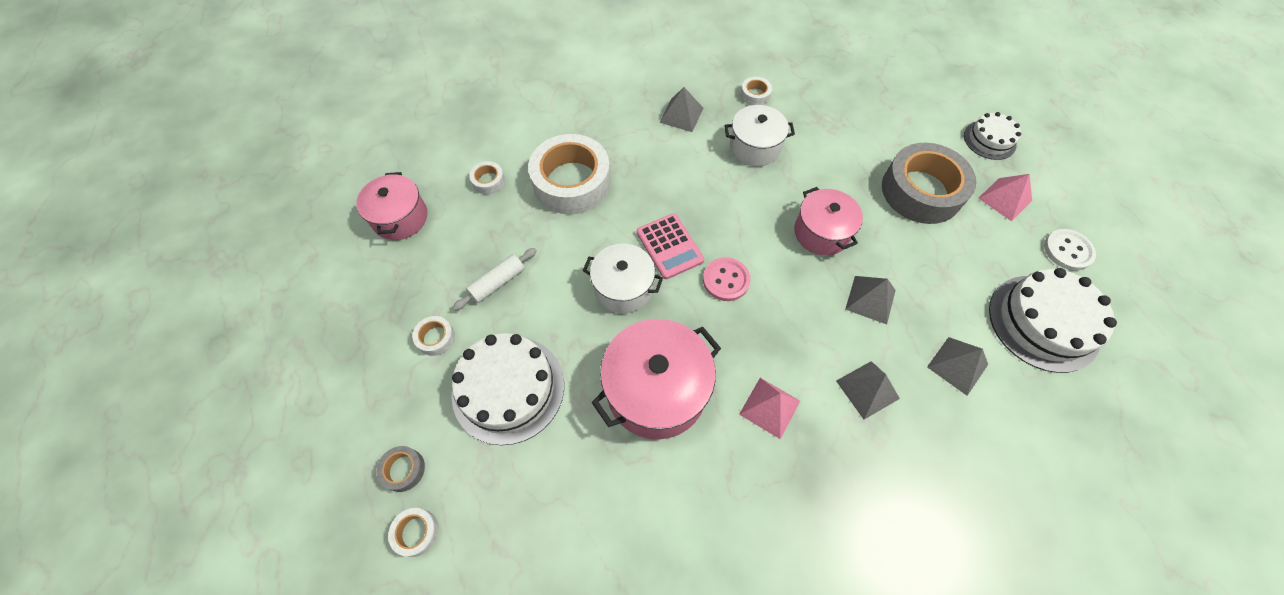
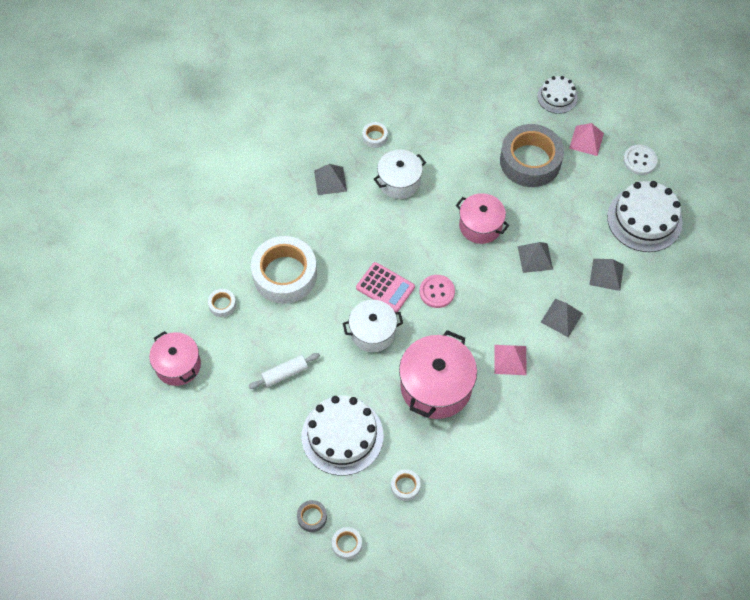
camera: 30 degrees left, 0 degrees up
white tape [412,316,455,356] -> white tape moved to [391,469,421,501]
white rolling pin [453,248,537,311] -> white rolling pin turned 45 degrees clockwise [249,353,320,389]

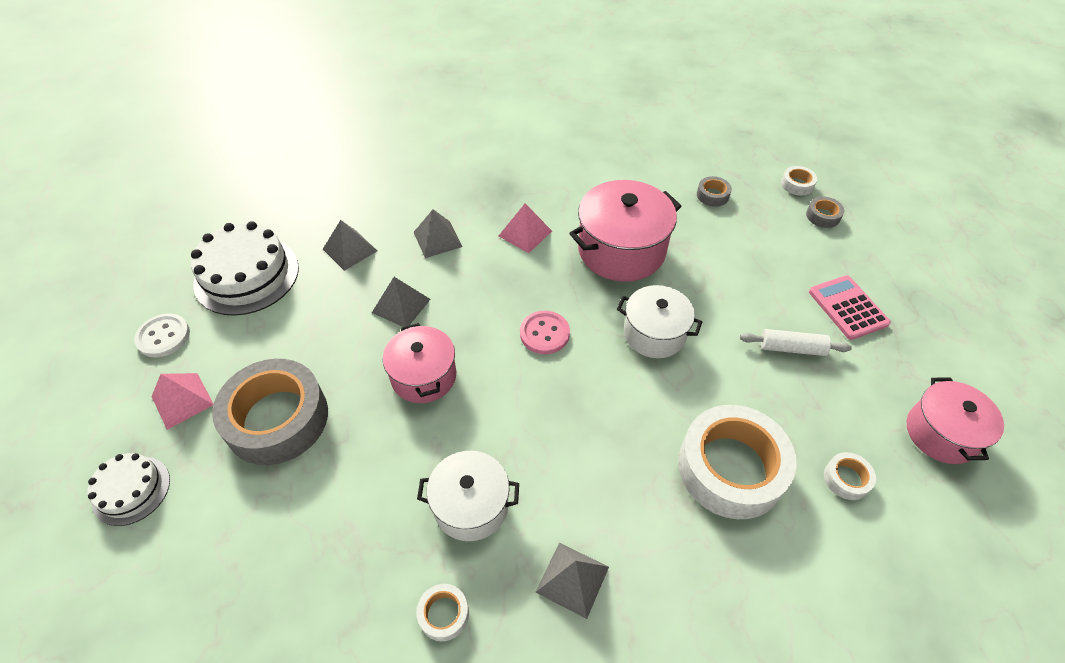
camera: 145 degrees left, 10 degrees down
white cake [302,395,384,476] -> none
pink calculator [356,262,415,312] -> pink calculator moved to [809,275,891,340]
white tape [391,469,421,501] -> grey tape [697,176,732,207]

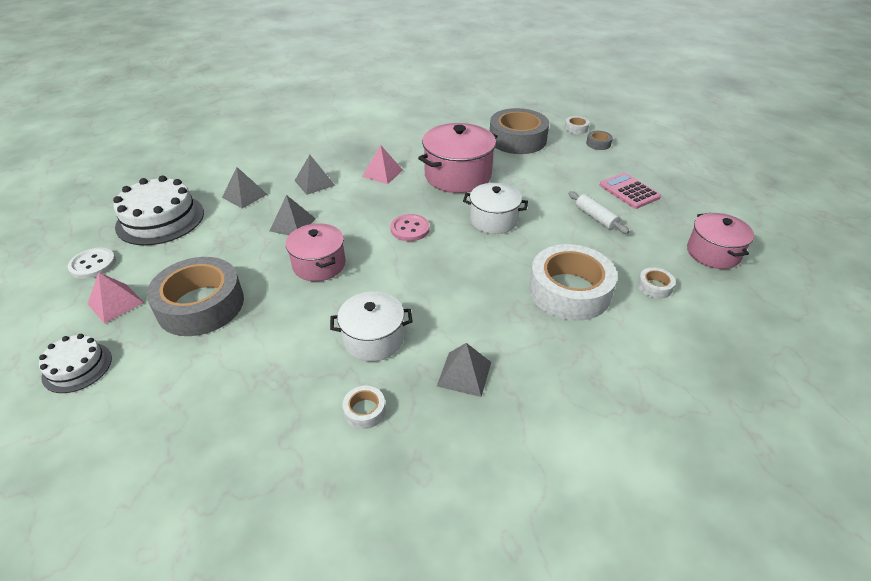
camera: 10 degrees left, 10 degrees down
grey tape [697,176,732,207] -> grey tape [490,108,549,154], size x2.40
white rolling pin [740,329,852,356] -> white rolling pin turned 60 degrees clockwise [568,191,629,234]

